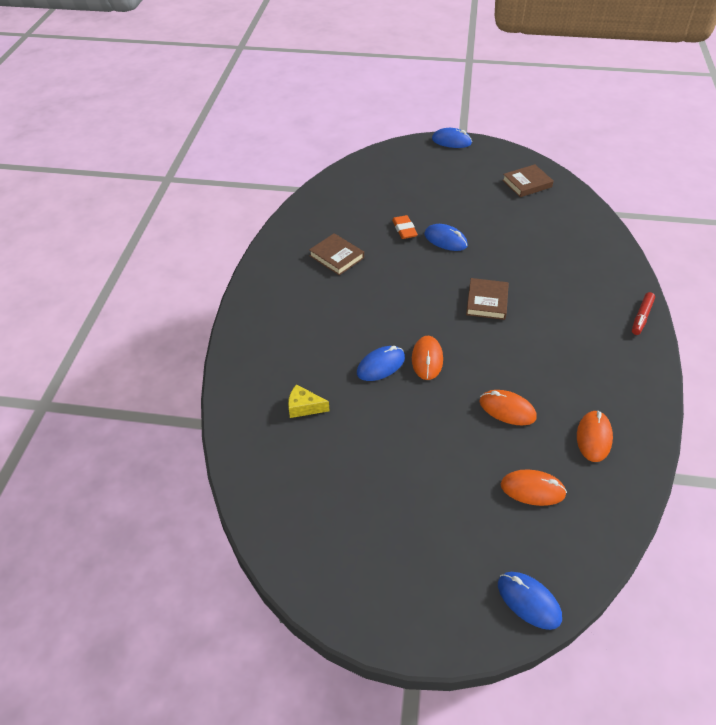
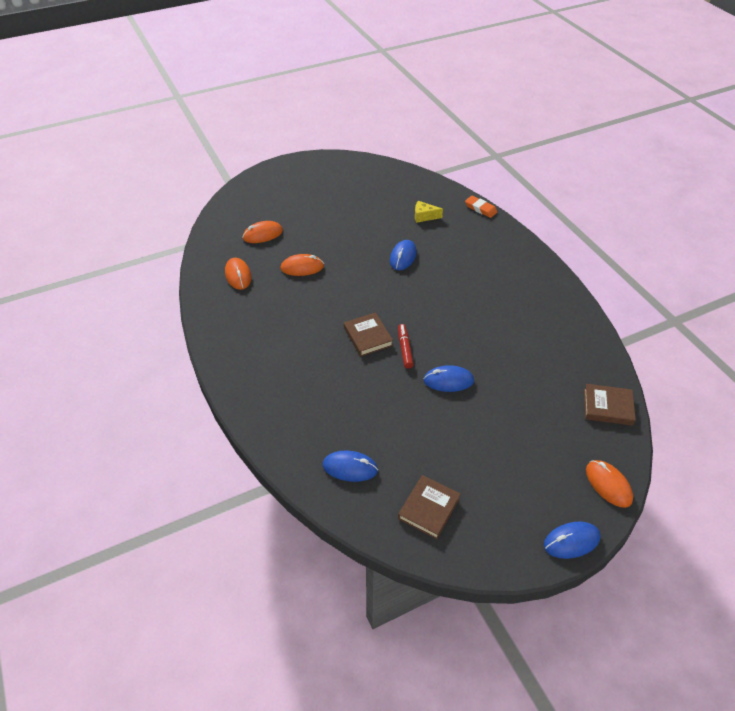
camera: 145 degrees right, 0 degrees up
yellow cheese [288,384,330,418] -> yellow cheese turned 150 degrees counterclockwise [415,201,443,223]
brown book [309,233,364,275] -> brown book moved to [584,384,636,426]
orange eraser [392,215,418,239] -> orange eraser moved to [465,196,497,218]
orange mouse [412,336,443,380] -> orange mouse moved to [586,460,633,508]
blue mouse [498,572,562,630] -> blue mouse moved to [323,450,378,482]
red marker [632,292,655,335] -> red marker moved to [398,324,414,368]

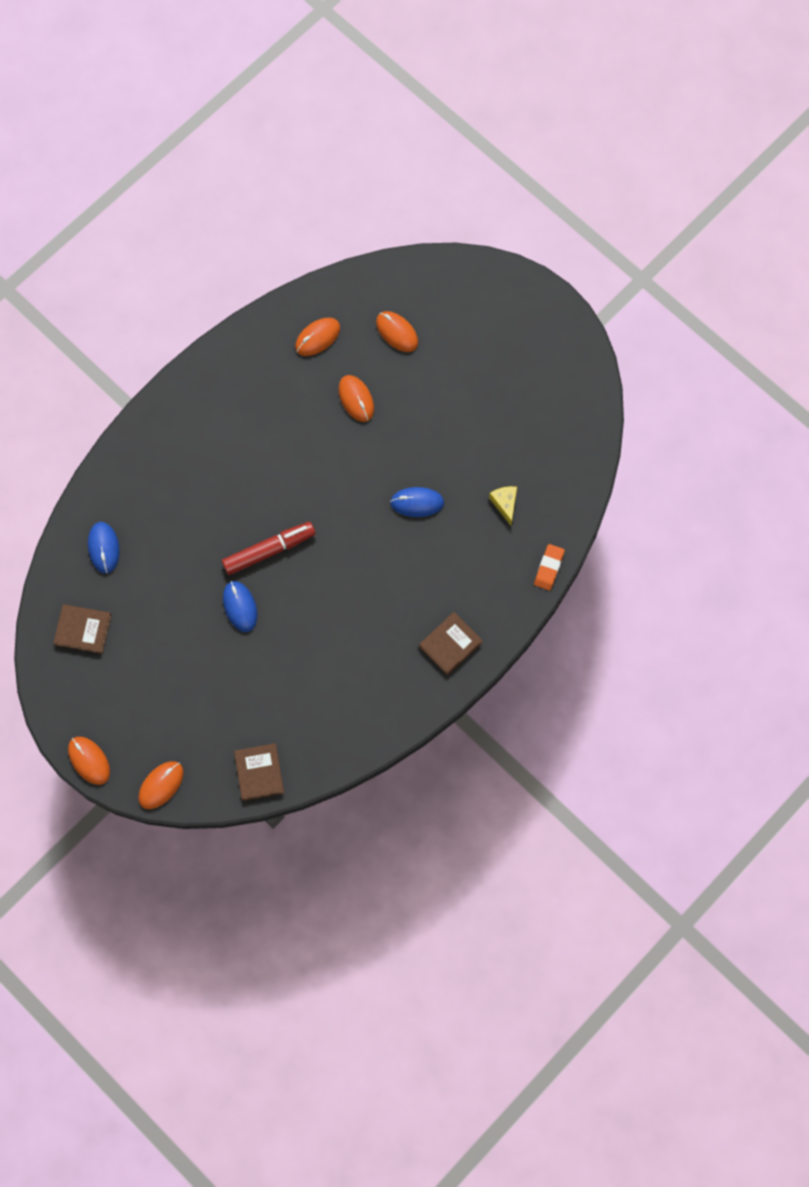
camera: 70 degrees right, 25 degrees up
brown book [344,312,393,357] -> brown book moved to [419,612,483,675]
red marker [398,324,414,368] -> red marker [222,522,316,575], size x1.62
blue mouse [544,521,601,559] -> orange mouse [68,737,110,785]

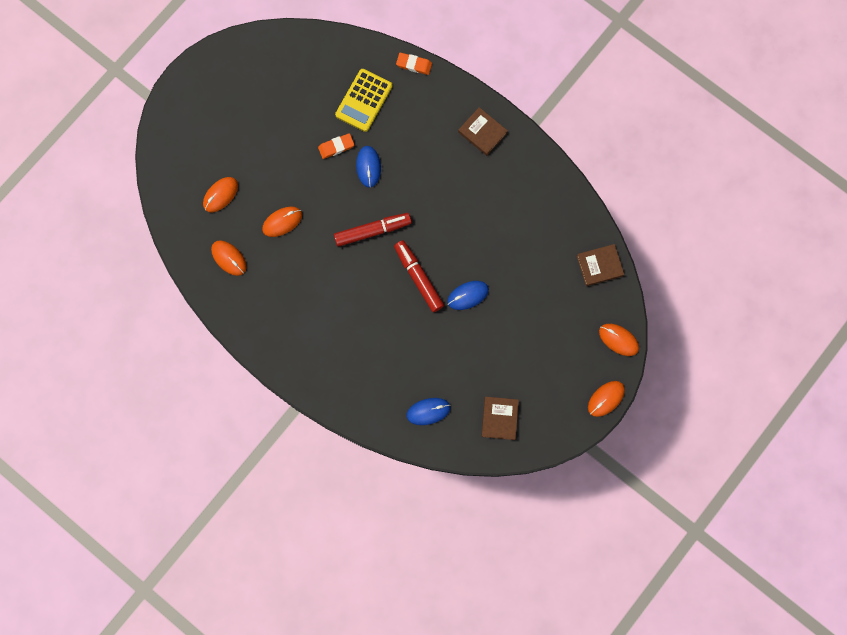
camera: 95 degrees left, 5 degrees up
yellow cheese [489,486,517,526] -> yellow calculator [335,69,393,132]
none -> orange eraser [318,133,354,159]
none -> red marker [334,213,412,247]

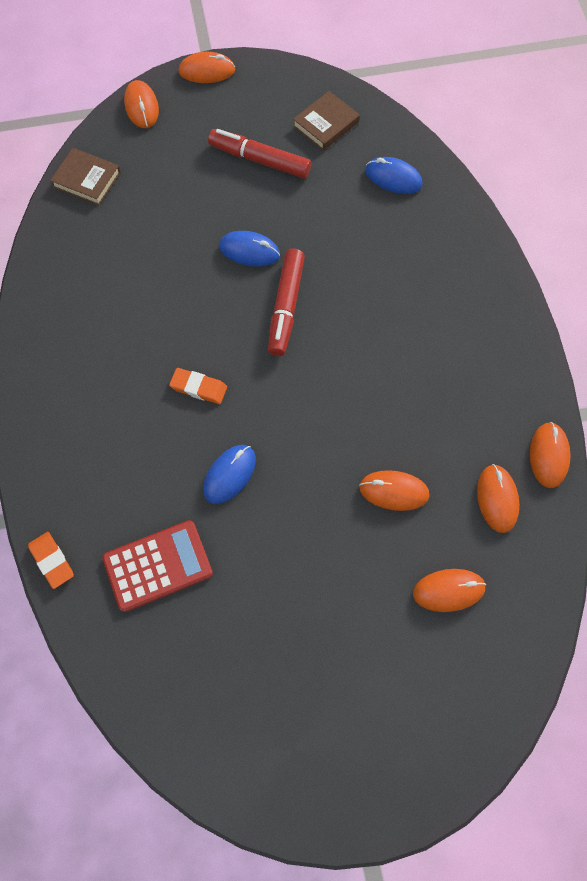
camera: 140 degrees left, 10 degrees down
orange eraser [318,133,354,159] -> orange eraser moved to [169,368,227,404]
red marker [334,213,412,247] -> red marker moved to [208,129,311,179]
yellow calculator [335,69,393,132] -> red calculator [102,520,213,612]
brown book [458,107,508,156] -> none
none -> orange mouse [530,422,571,488]

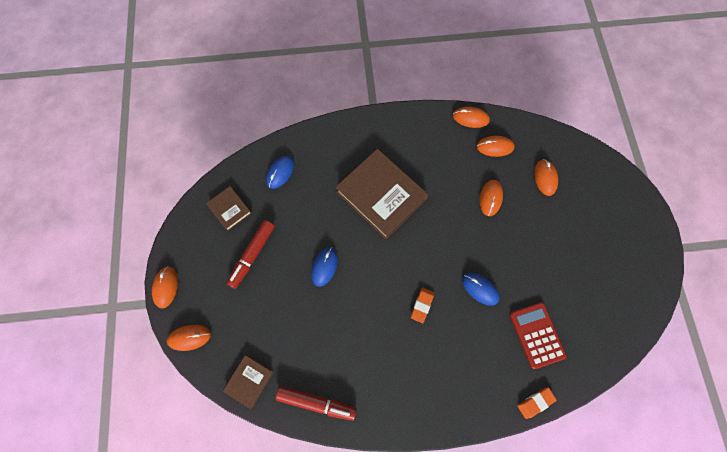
camera: 85 degrees left, 5 degrees up
red marker [268,248,305,356] -> red marker moved to [276,386,357,421]
none -> brown book [336,149,428,239]

